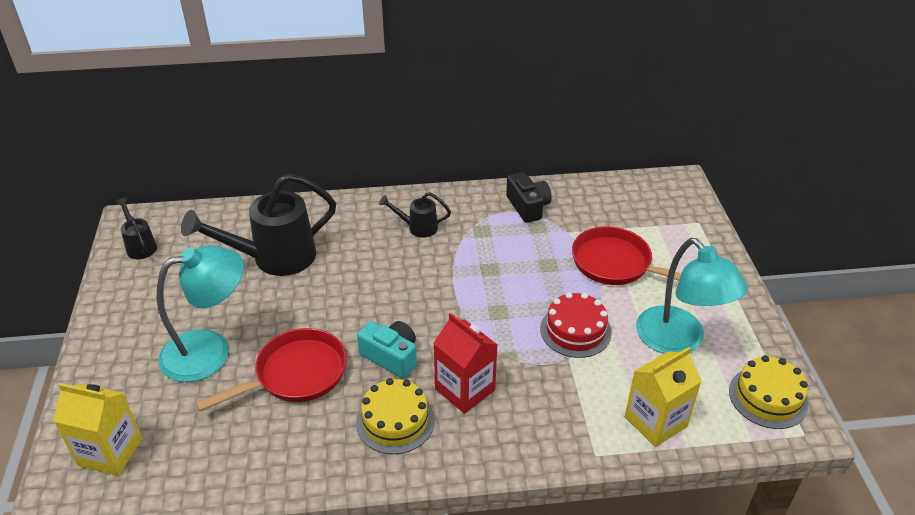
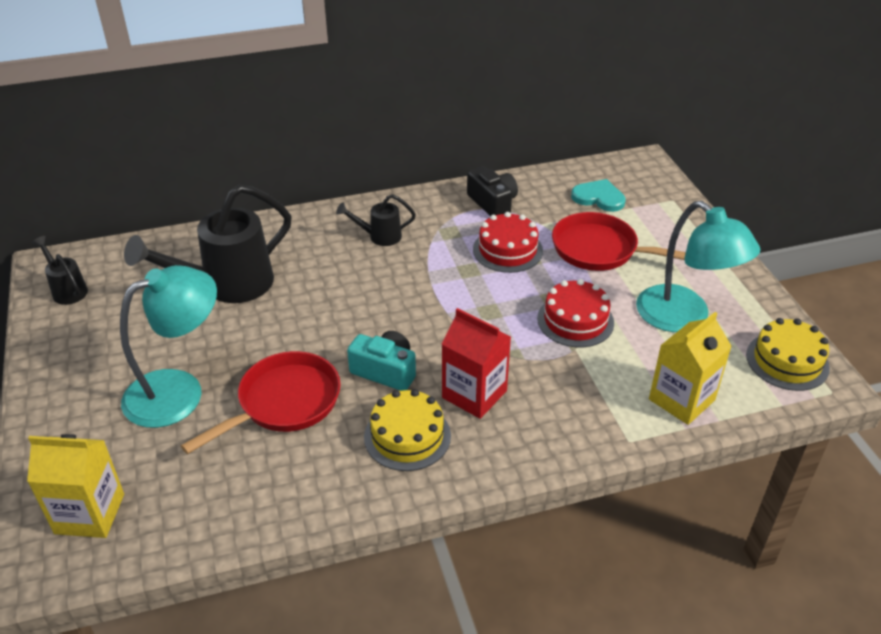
camera: 10 degrees left, 0 degrees up
none -> red cake [473,212,543,273]
none -> turquoise heart [571,179,626,212]

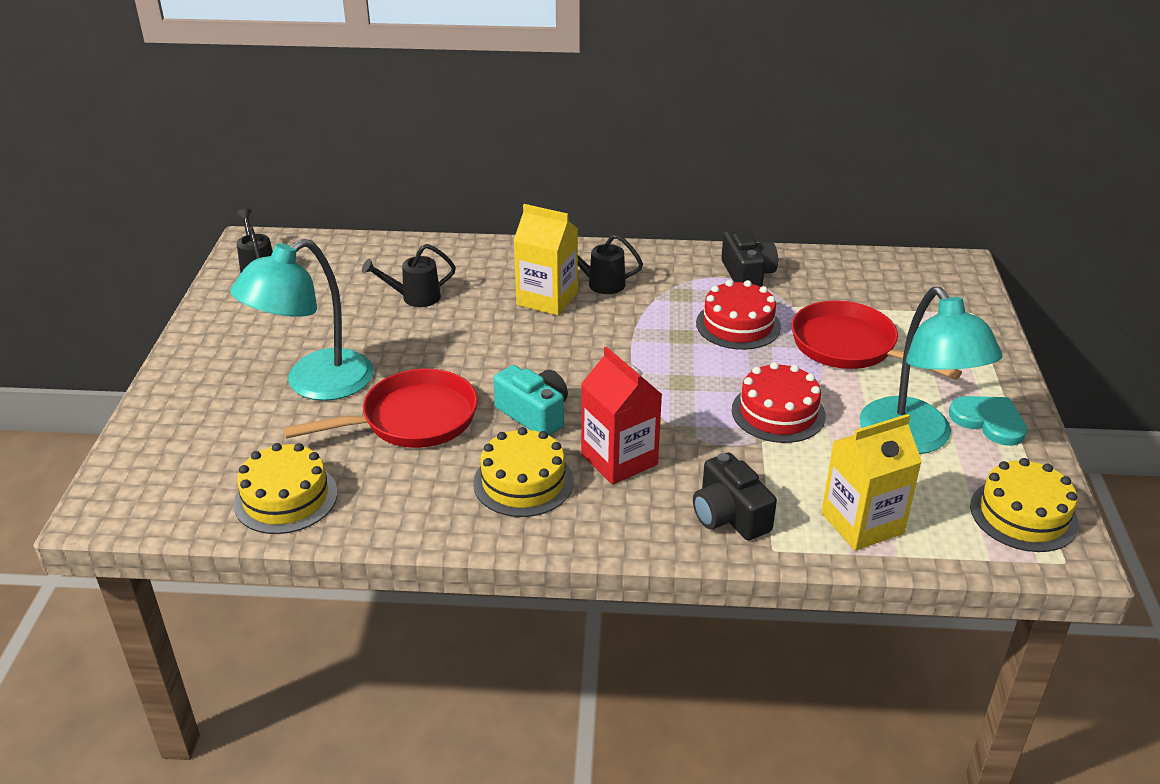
camera: 20 degrees right, 5 degrees down
yellow carton [27,434,124,538] -> yellow carton moved to [513,204,578,316]
turquoise lamp [120,265,217,428] -> turquoise lamp turned 150 degrees clockwise [230,239,373,401]
black watering can [124,185,292,303] -> black watering can [362,244,456,307], size x0.49
turquoise heart [571,179,626,212] -> turquoise heart moved to [949,396,1027,446]
none -> yellow cake [233,443,338,534]
none -> black camera [693,453,777,541]

